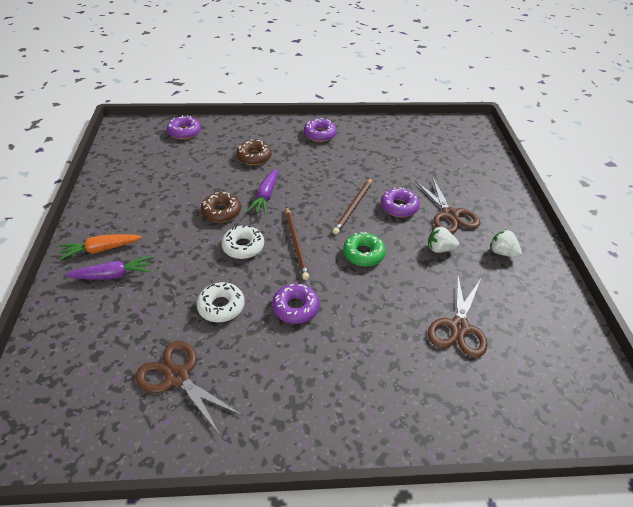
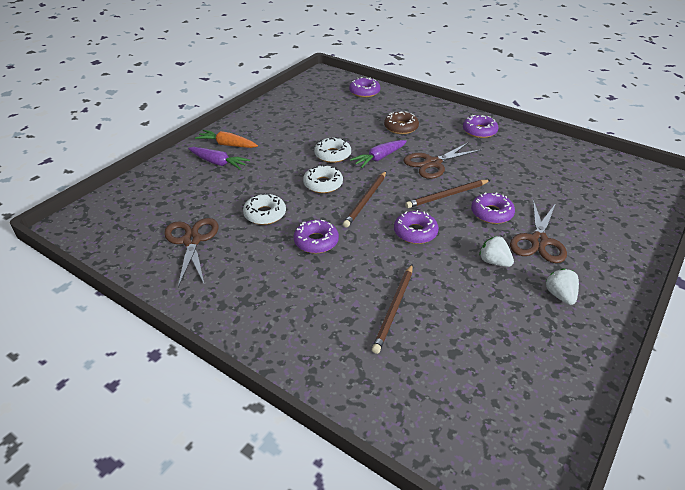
camera: 40 degrees right, 5 degrees down
brown donut [201,192,241,222] -> white donut [314,137,351,163]
green donut [343,232,386,267] -> purple donut [394,210,439,244]
brown scissors [428,273,487,358] -> brown scissors moved to [403,142,481,179]
none -> brown pencil [372,264,413,354]

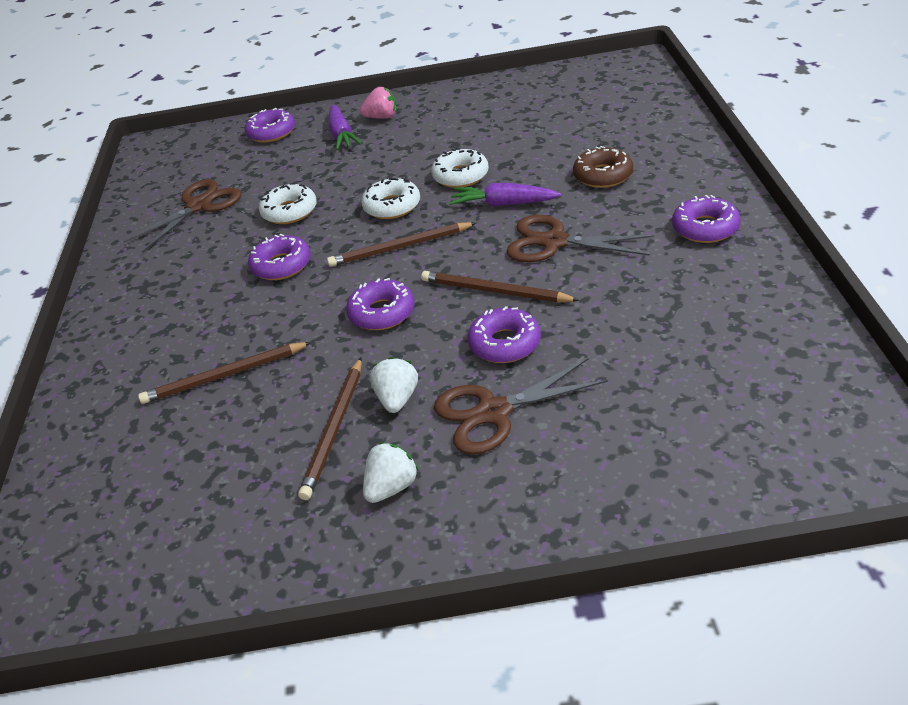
camera: 55 degrees right, 0 degrees up
orange carrot [195,130,258,148] -> pink strawberry [360,87,397,119]
purple donut [349,77,381,97] -> purple donut moved to [245,108,295,143]
none -> brown pencil [298,358,362,500]

